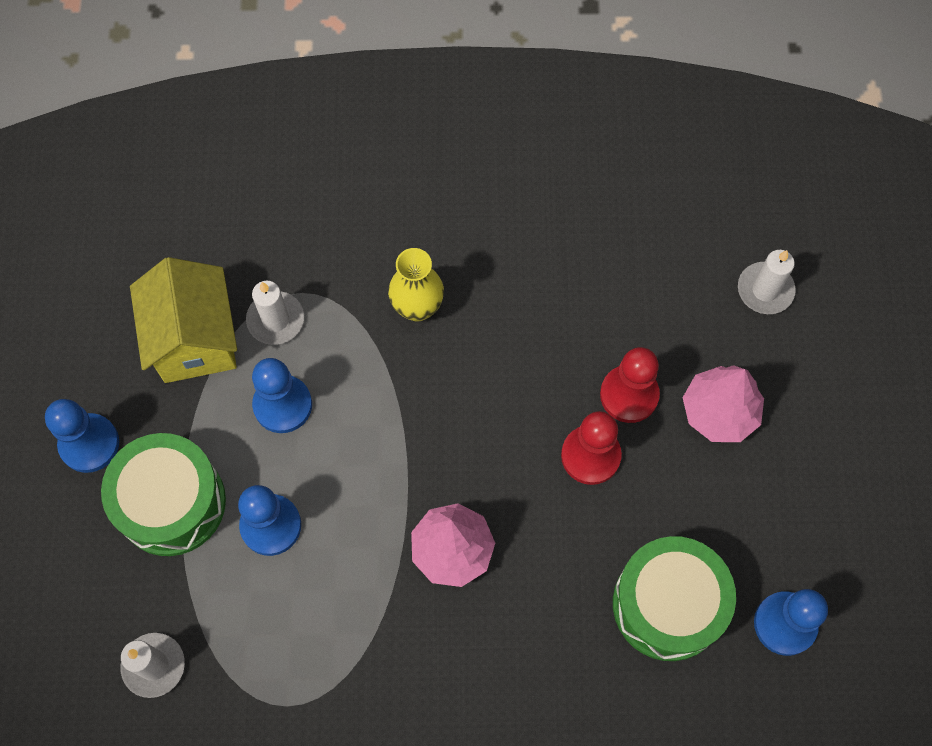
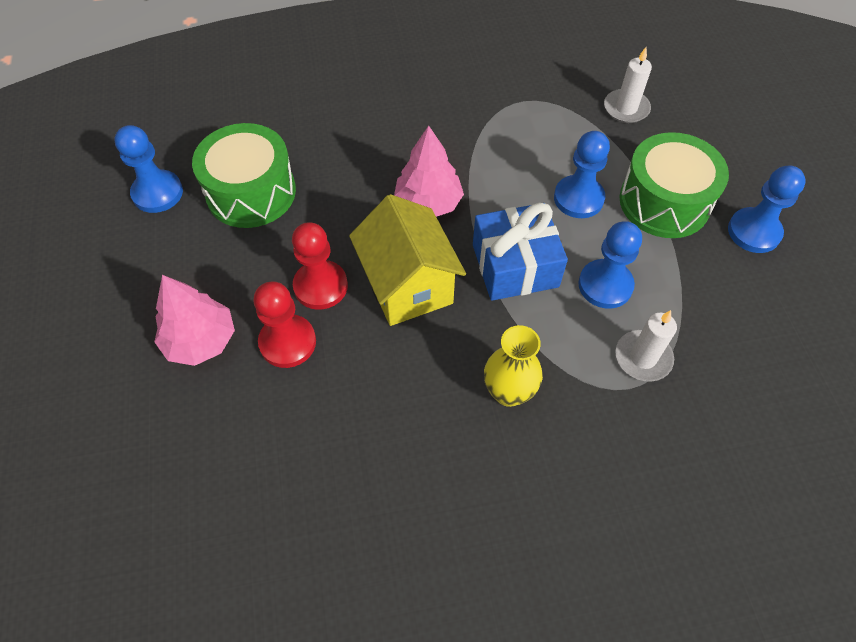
camera: 170 degrees right, 10 degrees down
yellow house [130,257,237,383] -> yellow house moved to [349,194,466,326]
white candle [738,250,796,314] -> none
none -> blue gift [473,203,568,301]

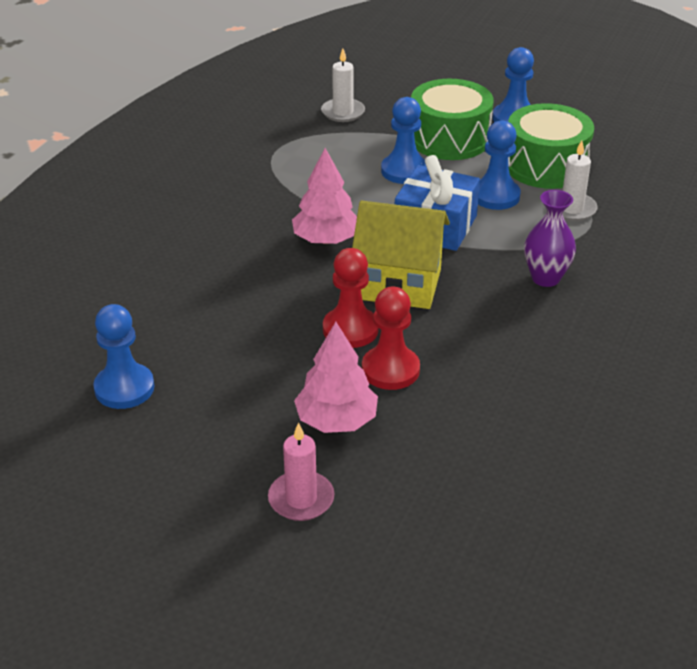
camera: 55 degrees left, 20 degrees down
green drum [192,123,296,228] -> green drum moved to [508,103,594,189]
yellow vase [484,325,543,407] -> purple vase [524,190,576,287]
none -> pink candle [268,422,335,521]

